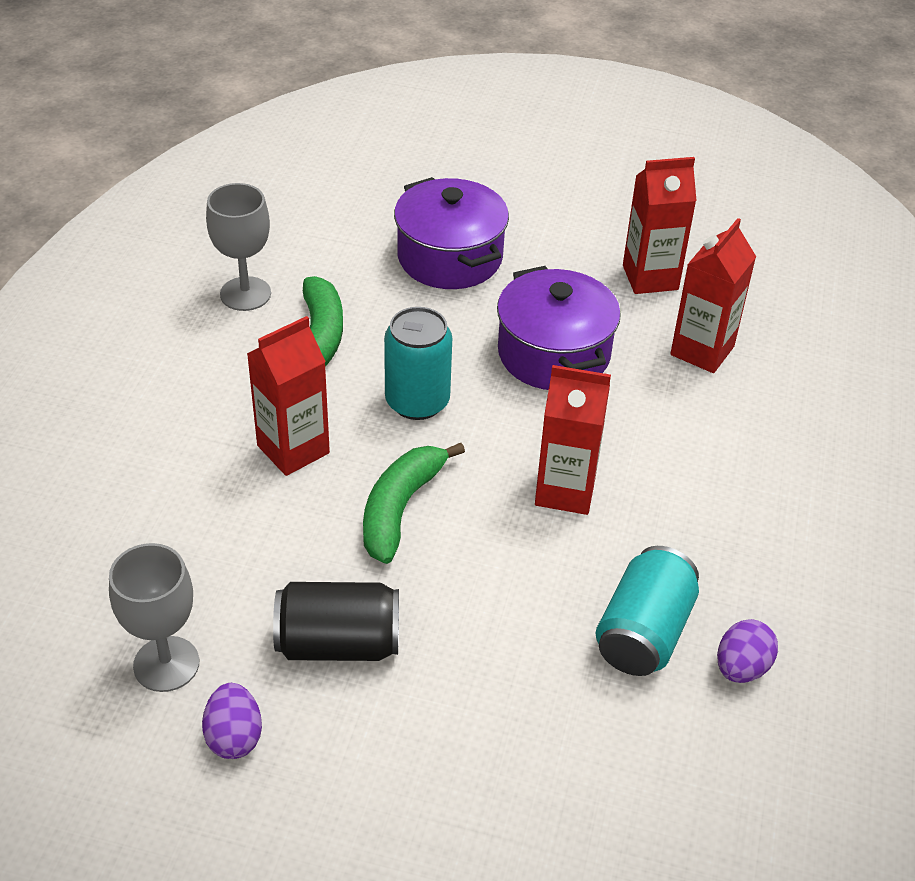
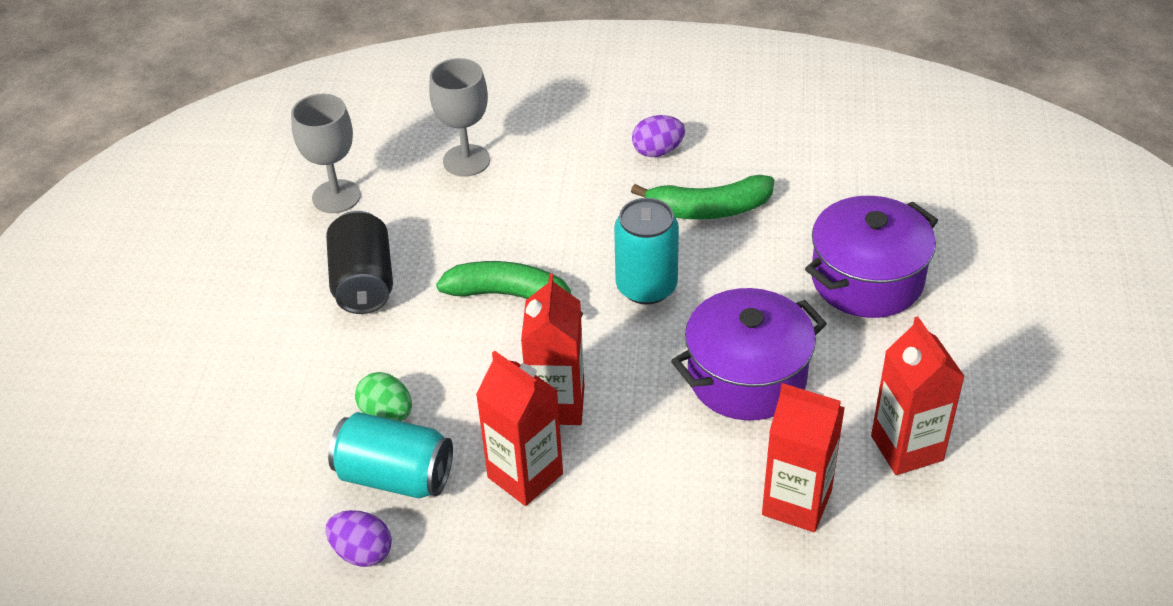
camera: 85 degrees right, 0 degrees up
purple egg [202,683,262,759] -> purple egg moved to [632,115,685,157]
grey goblet [206,183,271,311] -> grey goblet moved to [429,58,490,177]
red carton [247,316,330,476] -> red carton moved to [476,351,563,506]
none -> green egg [355,372,412,421]

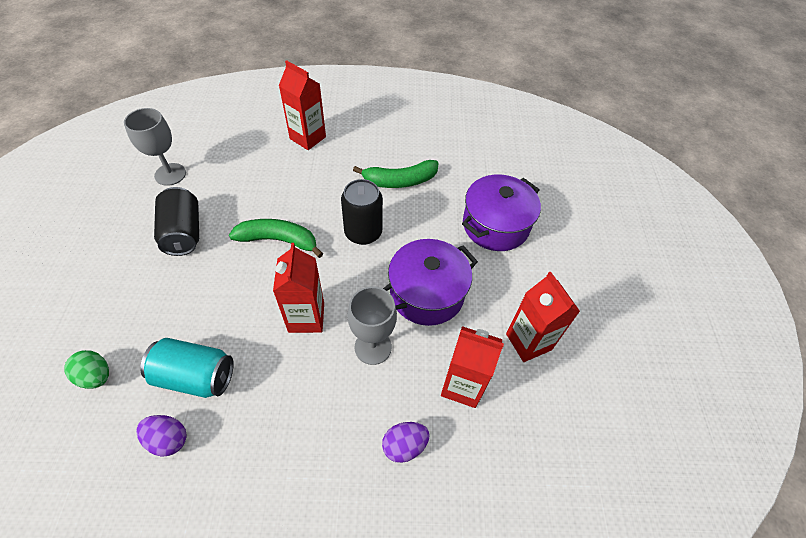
camera: 10 degrees left, 10 degrees up
green egg [355,372,412,421] -> green egg moved to [64,350,109,389]
grey goblet [429,58,490,177] -> grey goblet moved to [347,286,397,365]
red carton [476,351,563,506] -> red carton moved to [279,60,326,150]
turquoise can [614,198,679,305] -> black can [341,179,383,245]
purple egg [632,115,685,157] -> purple egg moved to [382,422,430,463]

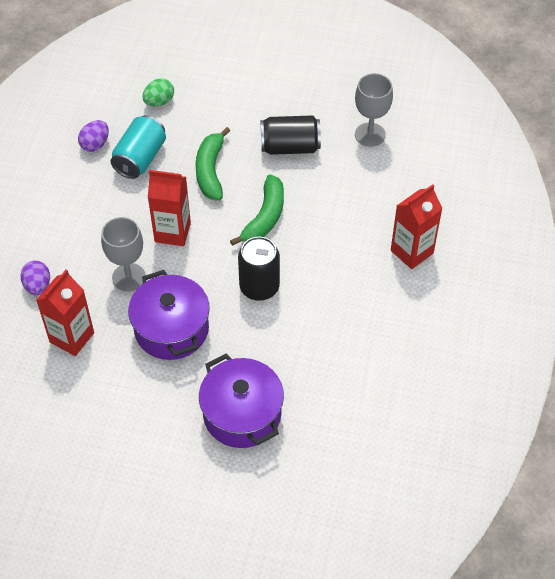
camera: 105 degrees right, 0 degrees up
green banana [353,160,439,188] -> green banana moved to [195,127,230,200]
red carton [506,271,580,362] -> none

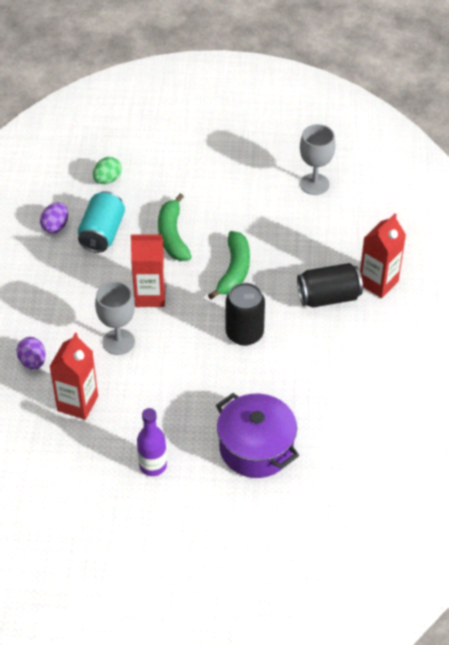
camera: 10 degrees left, 5 degrees down
purple pot [128,270,210,360] -> none
black can [261,115,321,155] -> black can moved to [297,263,363,308]
none -> purple bottle [137,408,167,476]

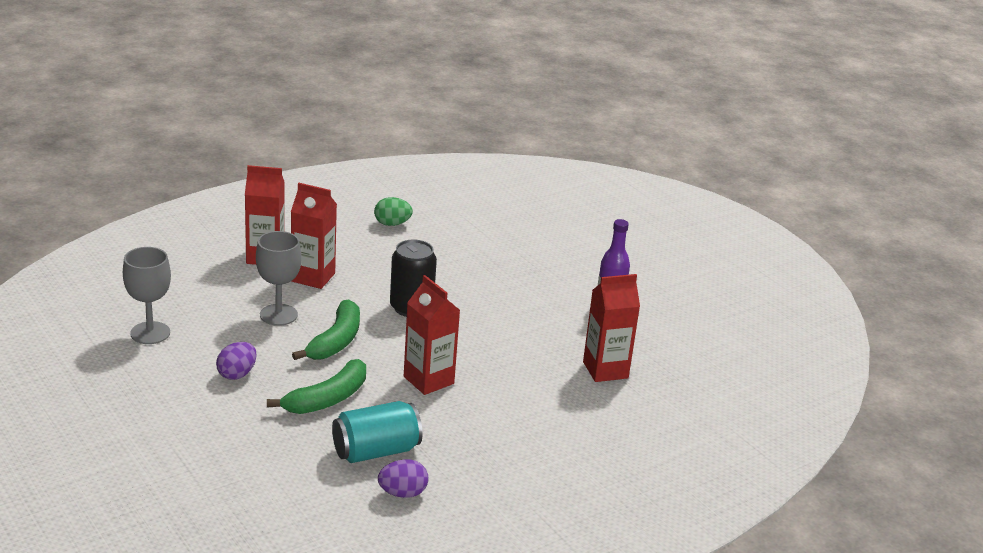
camera: 130 degrees left, 20 degrees down
purple egg [17,337,46,370] -> purple egg moved to [216,342,257,380]
green egg [93,157,122,184] -> green egg moved to [374,197,413,226]
grey goblet [95,281,135,355] -> grey goblet moved to [256,231,301,326]
green banana [208,231,250,299] -> green banana turned 135 degrees clockwise [292,299,360,360]
purple pot [216,393,299,478] -> none
black can [297,263,363,308] -> red carton [291,183,337,289]

